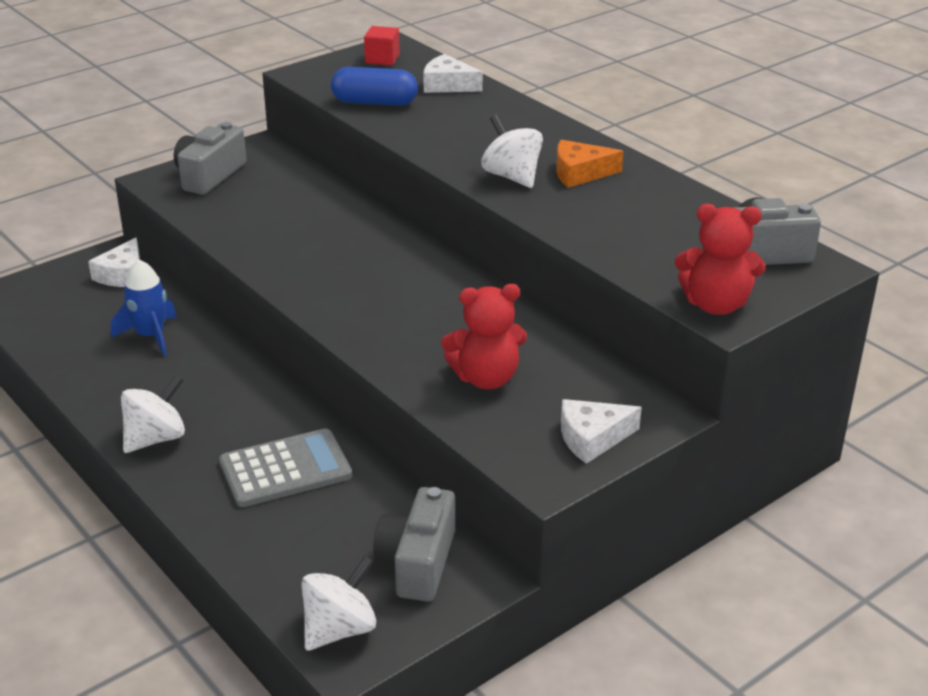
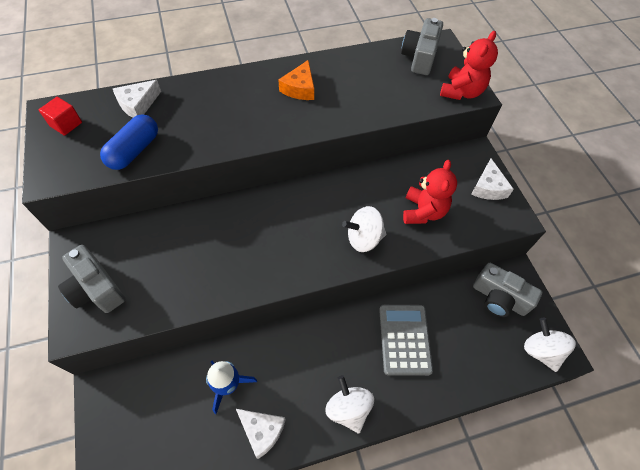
camera: 70 degrees left, 25 degrees up
white cheese [88,237,140,287] -> white cheese moved to [236,409,286,459]
white spinning top [481,114,543,188] -> white spinning top moved to [342,206,386,252]

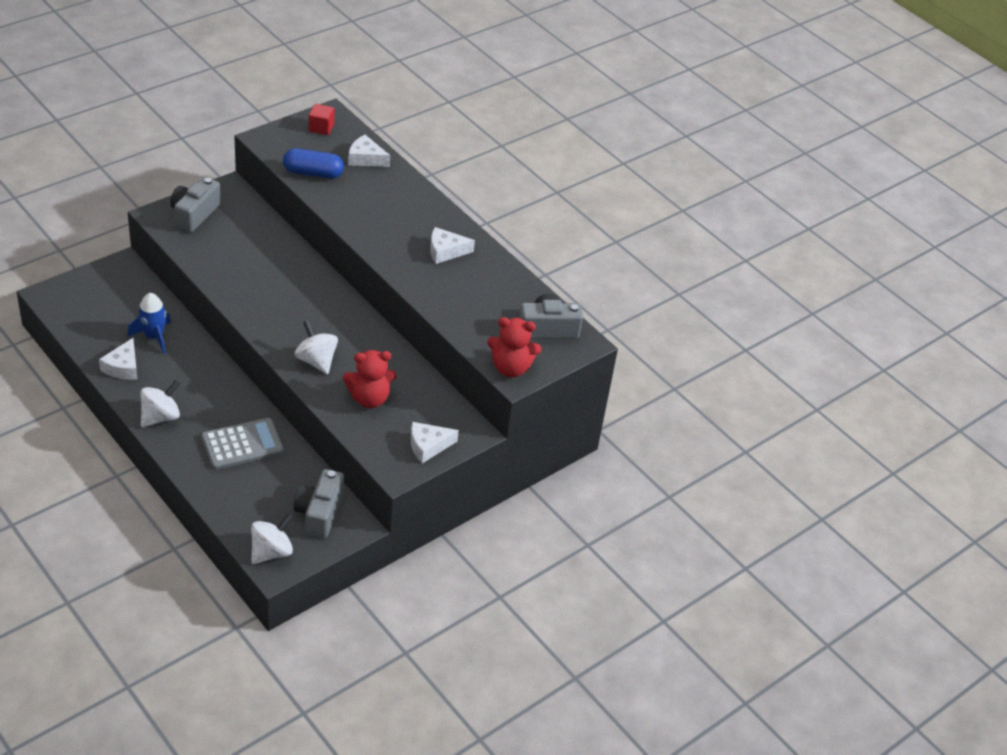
camera: 65 degrees right, 15 degrees down
orange cheese [278,60,314,100] -> white cheese [430,227,475,264]

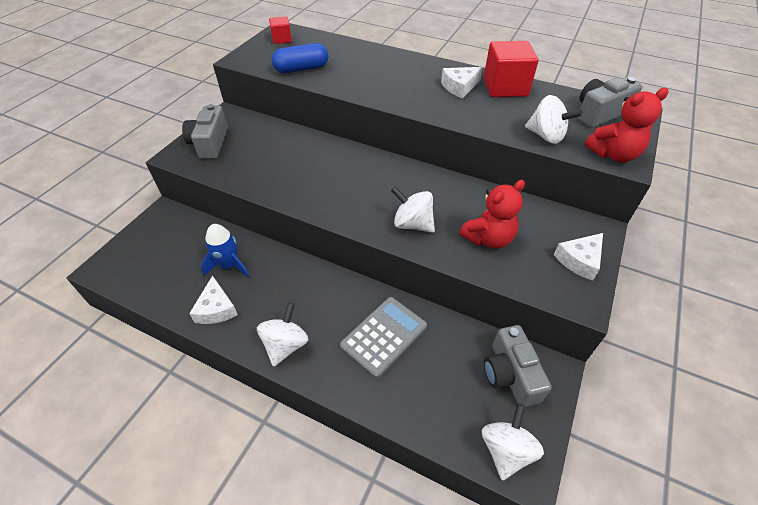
camera: 20 degrees left, 5 degrees up
white cheese [348,135,390,167] -> none
none -> red cube [484,41,538,97]
none -> white spinning top [525,95,583,144]

